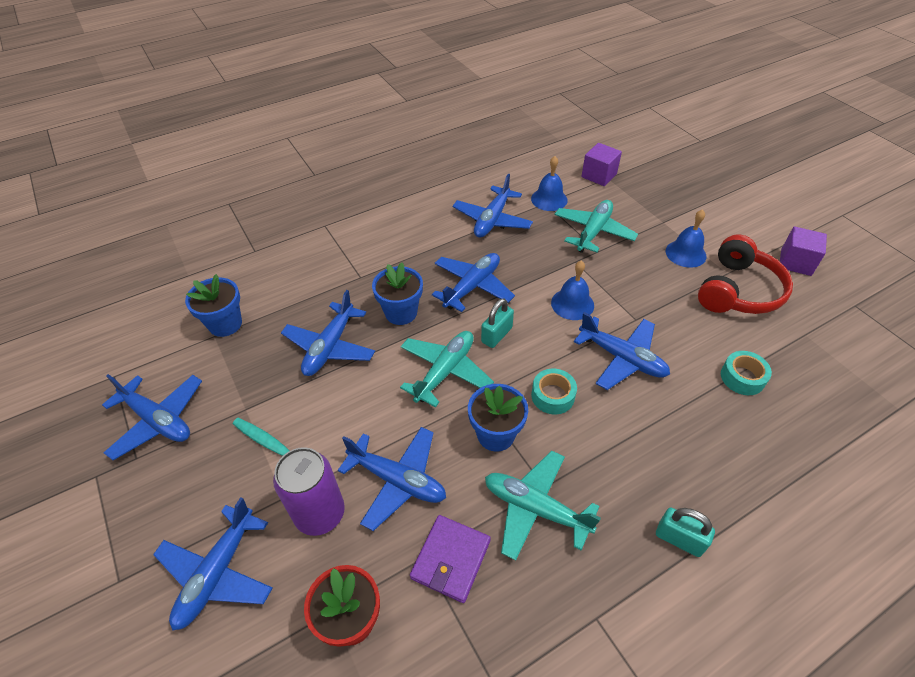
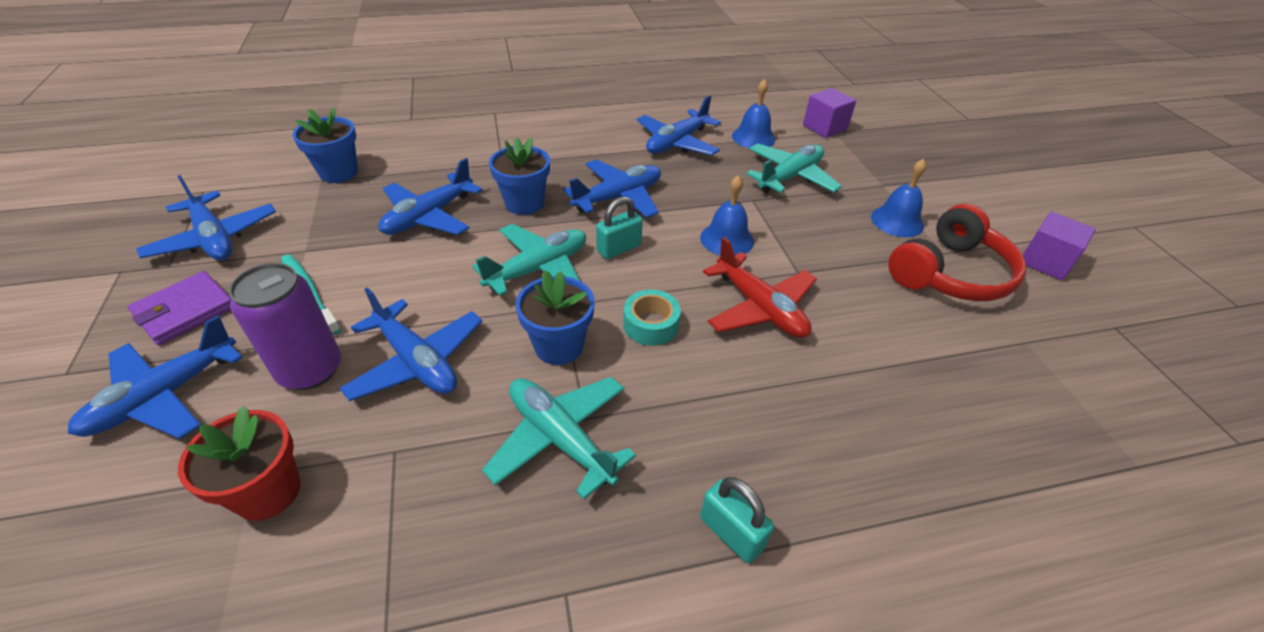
camera: 15 degrees right, 5 degrees down
purple wallet [410,515,491,603] -> purple wallet moved to [128,271,231,346]
blue plane [574,312,670,390] -> red plane [703,237,817,338]
turquoise tape [721,351,772,395] -> none

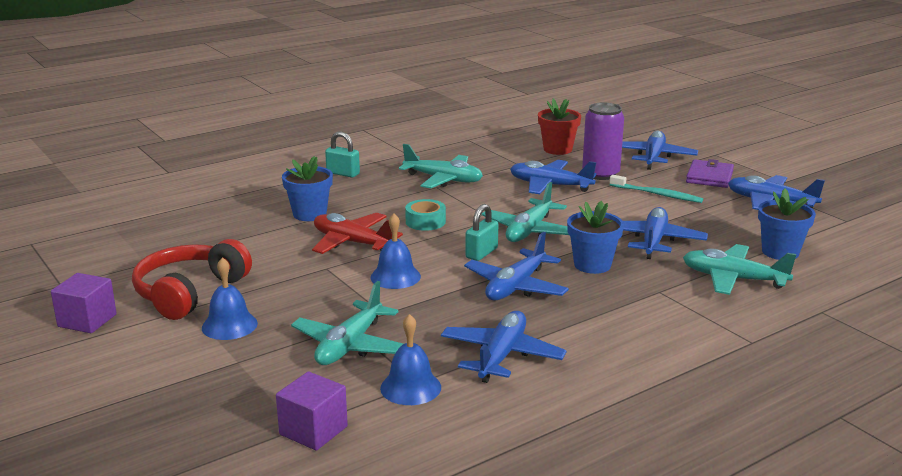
camera: 160 degrees right, 20 degrees down
blue flower pot [516,270,595,365] -> blue flower pot moved to [282,156,333,221]
none -> turquoise plane [683,244,797,295]

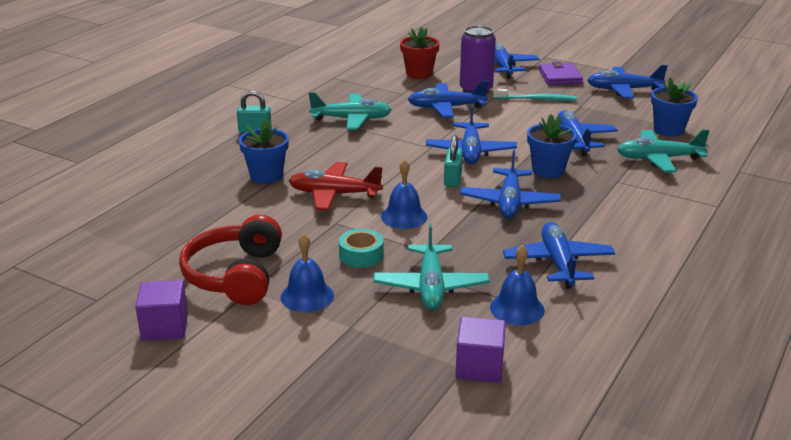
camera: 25 degrees left, 5 degrees up
turquoise tape [405,199,446,231] -> turquoise tape moved to [339,229,384,268]
turquoise plane [481,182,569,242] -> blue plane [426,105,517,164]

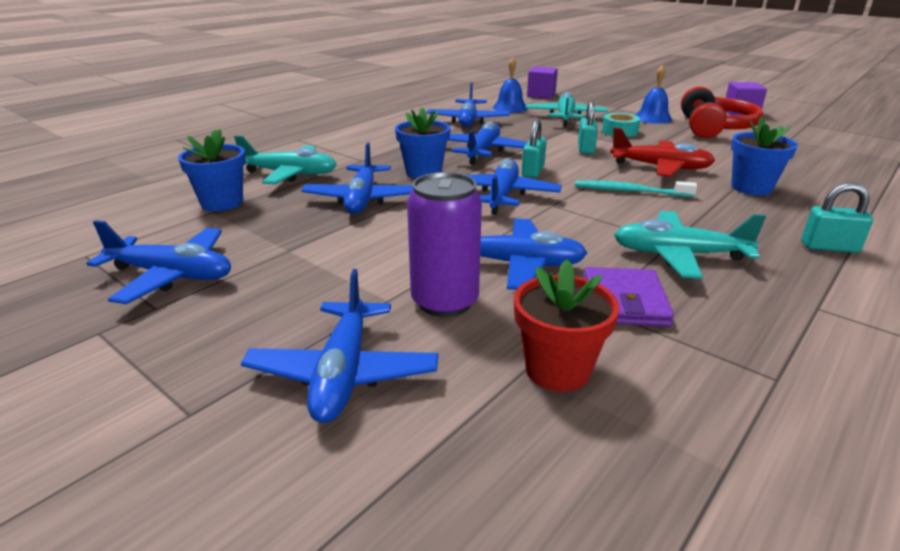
camera: 170 degrees left, 0 degrees up
blue bell [381,159,428,229] -> turquoise padlock [578,101,598,154]
turquoise toothbrush [493,89,577,101] -> turquoise toothbrush moved to [575,180,697,197]
purple wallet [539,61,583,85] -> purple wallet moved to [583,267,674,327]

